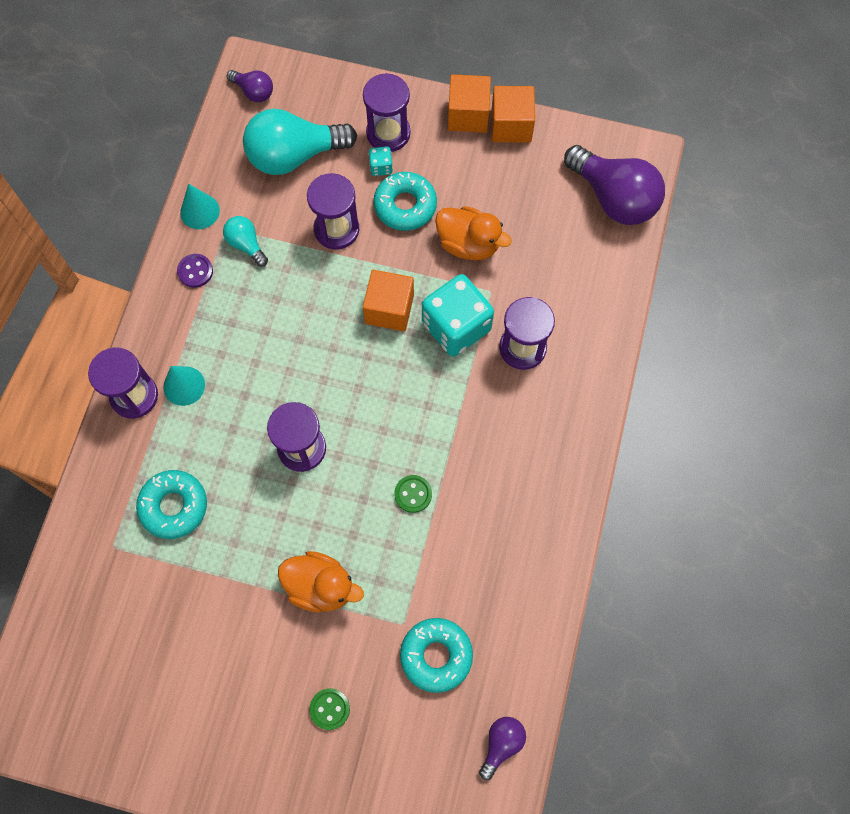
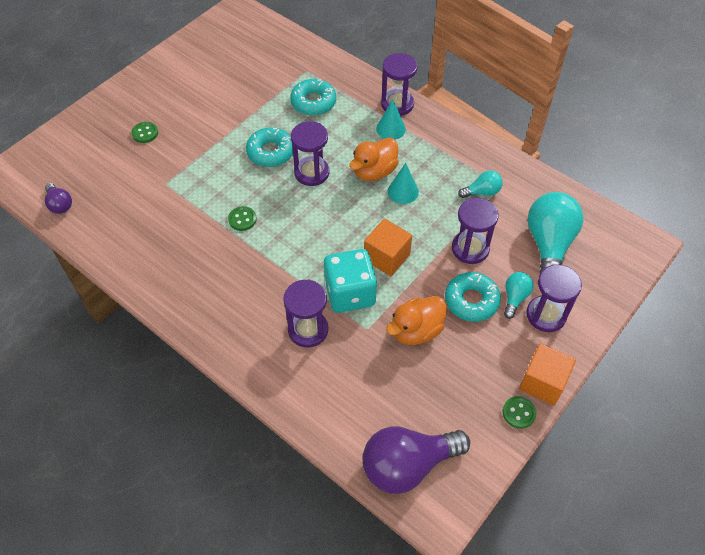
camera: 115 degrees right, 15 degrees down
purple button [177,254,213,288] -> none
turquoise cone [180,184,220,229] -> turquoise cone moved to [388,163,419,204]
purple light bulb [227,70,273,102] -> none
orange duck [278,551,364,613] -> orange duck moved to [349,138,399,181]
turquoise dice [369,146,393,176] -> turquoise light bulb [504,272,534,319]
turquoise donut [400,618,473,693] -> turquoise donut moved to [246,127,293,167]
orange cube [492,86,535,143] -> green button [503,396,536,429]

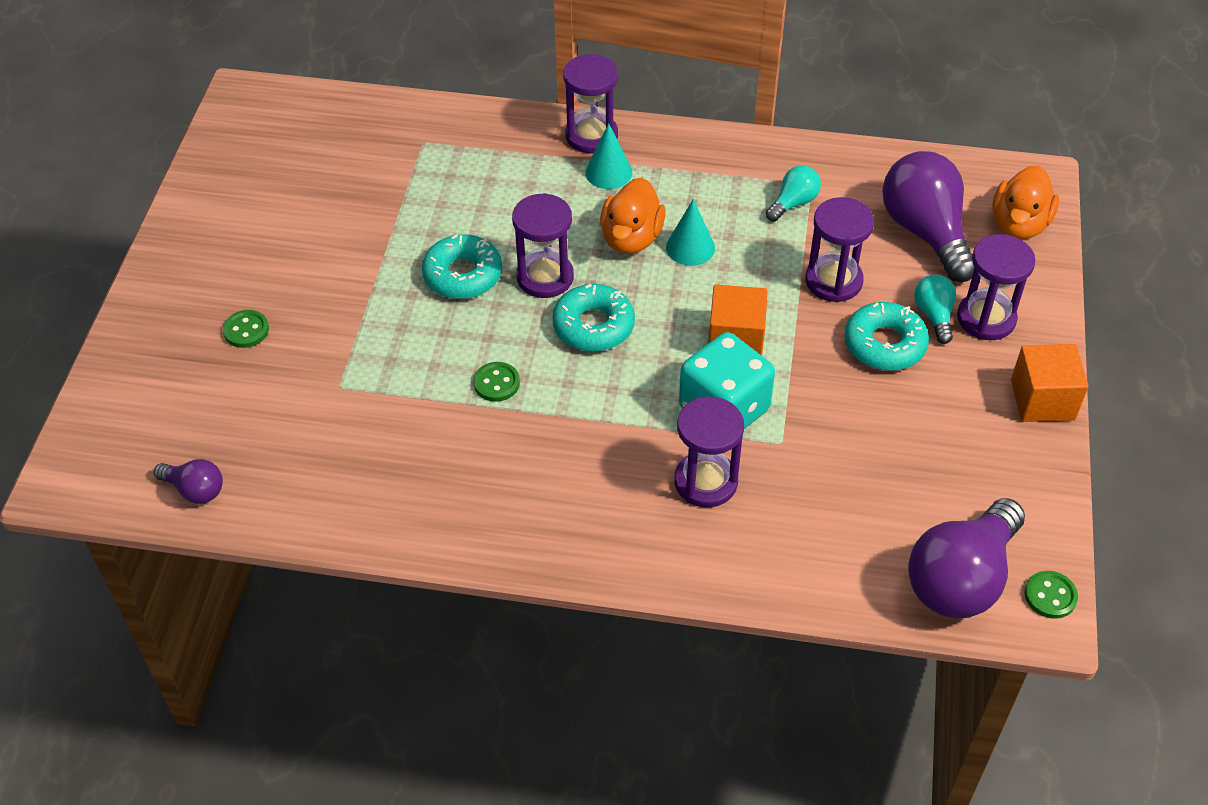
camera: 30 degrees left, 5 degrees down
turquoise donut [290,79,336,115] -> turquoise donut moved to [552,284,635,352]
orange duck [386,296,447,345] -> orange duck moved to [993,165,1059,240]
green button [503,396,536,429] -> green button moved to [1024,571,1078,619]
turquoise light bulb [527,192,583,273] -> purple light bulb [882,151,975,282]

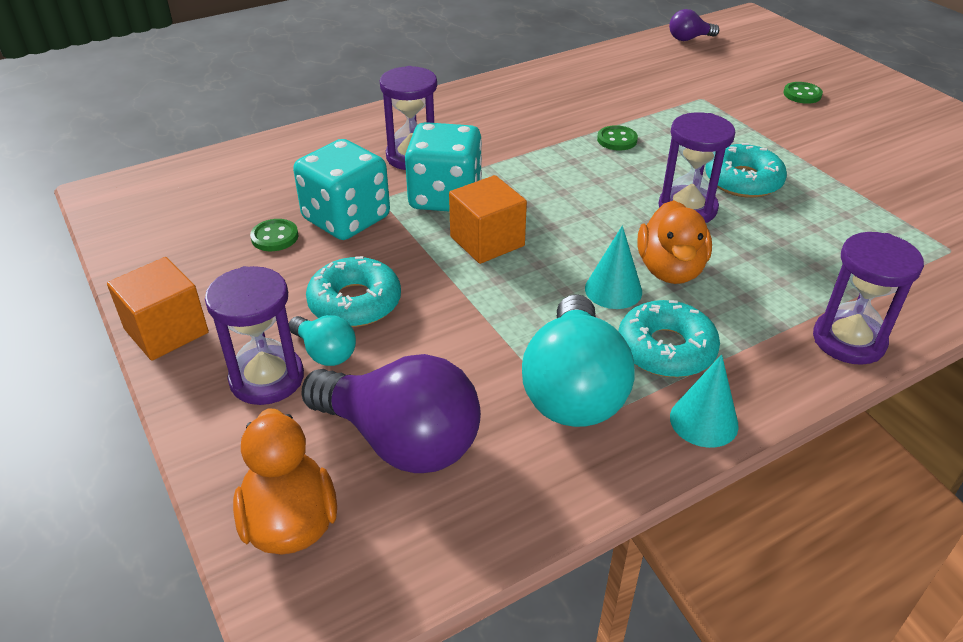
camera: 140 degrees right, 10 degrees down
turquoise donut [552,284,635,352] -> turquoise donut moved to [618,300,720,377]
turquoise cone [585,123,632,189] -> turquoise cone moved to [670,354,739,448]
orange duck [600,177,666,254] -> orange duck turned 150 degrees counterclockwise [638,200,712,284]
turquoise light bulb [766,165,821,222] -> turquoise light bulb [522,294,634,427], size x2.03
purple hourglass [805,197,874,302] -> none
purple light bulb [908,498,1025,618] -> none
green button [1024,571,1078,619] -> green button moved to [250,219,298,251]
none -> turquoise dice [293,139,390,240]

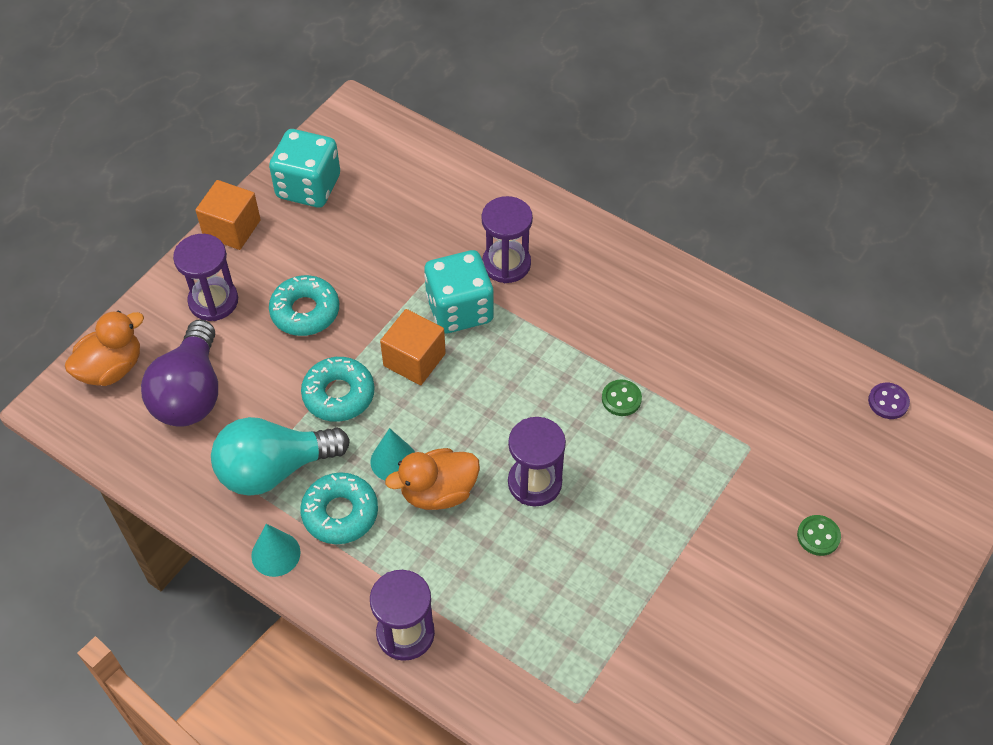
camera: 65 degrees right, 15 degrees up
green button [250,219,298,251] -> none
turquoise light bulb [289,315,356,366] -> none
turquoise dice [293,139,390,240] -> turquoise dice moved to [269,129,340,208]
purple light bulb [669,9,719,41] -> purple button [868,383,910,419]
turquoise donut [705,143,787,198] -> turquoise donut moved to [301,357,375,422]

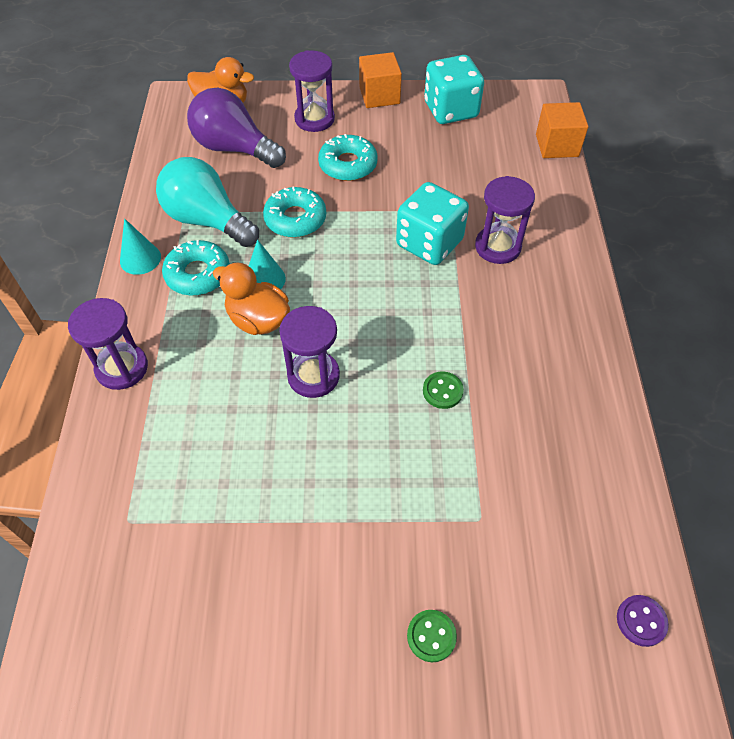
camera: 55 degrees right, 0 degrees up
purple light bulb [141,319,218,427] -> purple light bulb turned 60 degrees clockwise [187,88,286,168]
orange cube [380,309,446,385] -> orange cube moved to [536,102,588,158]

